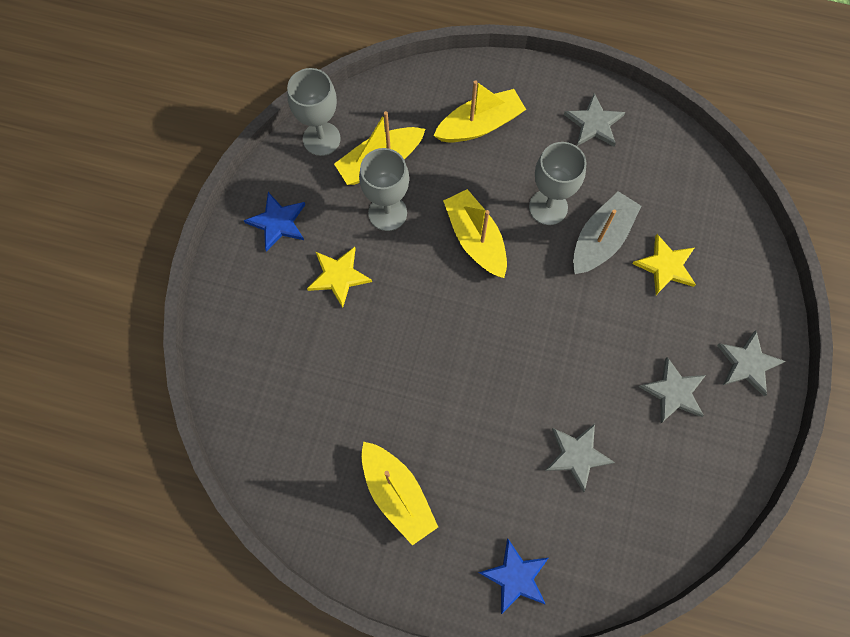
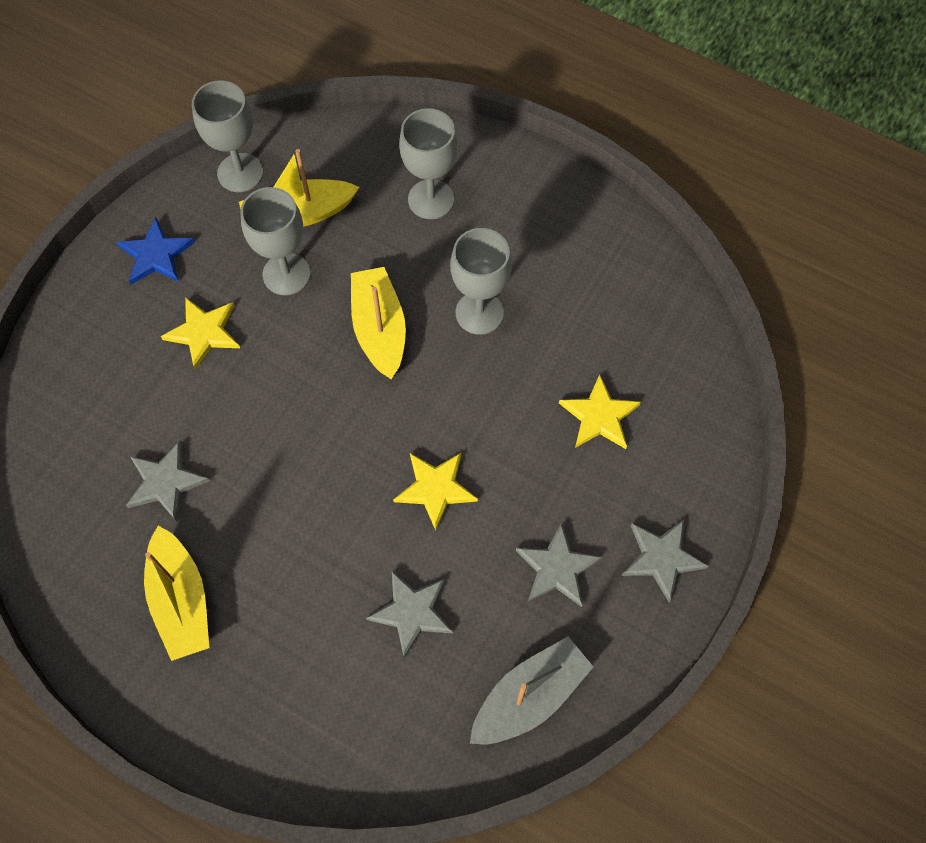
camera: 15 degrees right, 5 degrees down
yellow boat [434,80,526,143] -> grey goblet [399,108,458,219]
blue star [478,538,548,614] -> none
grey star [564,93,625,147] -> grey star moved to [126,441,210,522]
grey boat [573,191,641,274] -> grey boat moved to [470,637,594,744]
none -> yellow star [393,453,478,531]

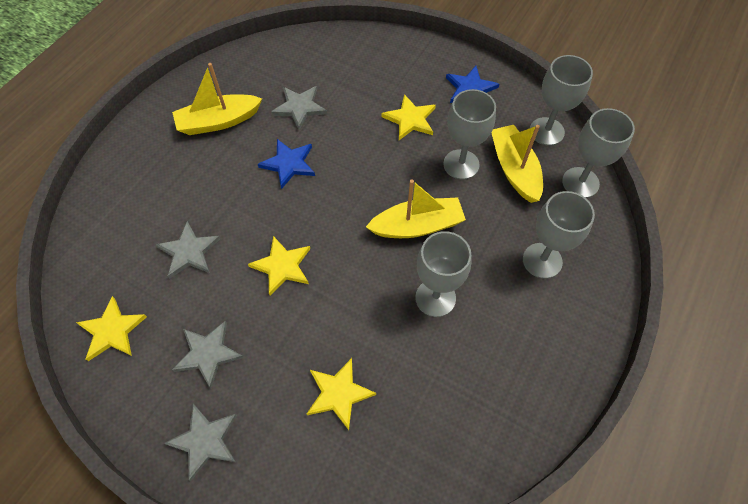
camera: 90 degrees right, 5 degrees down
grey boat [470,637,594,744] -> yellow star [76,296,147,361]
none -> blue star [258,139,315,189]
none -> grey goblet [562,108,635,198]

